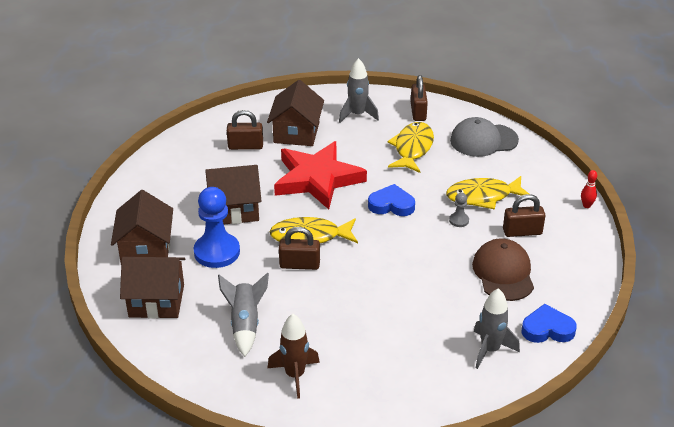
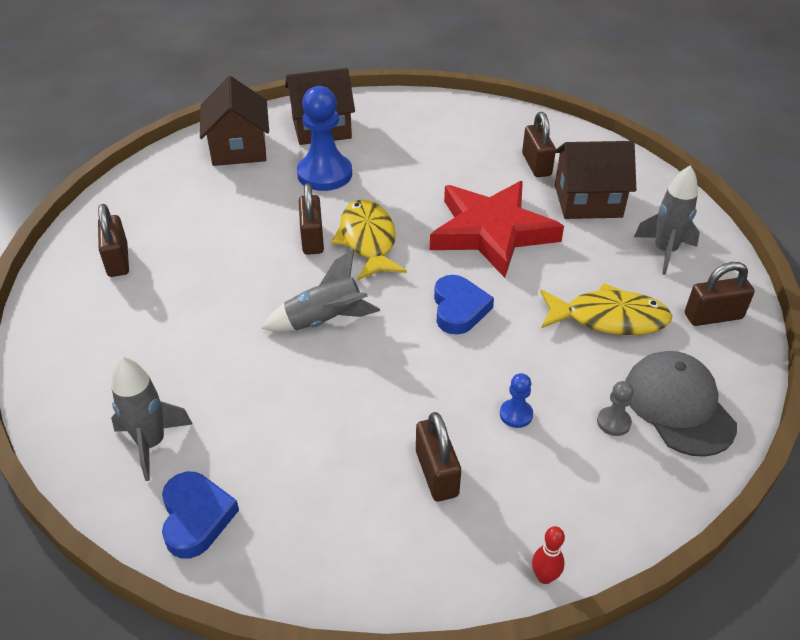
camera: 80 degrees right, 5 degrees up
brown house [205,165,262,224] -> none
grey rocket [218,272,269,357] -> grey rocket moved to [261,250,380,332]
brown rocket [268,314,320,399] -> brown padlock [98,204,129,277]
yellow fish [446,176,529,210] -> blue pawn [500,373,533,428]
grey pawn [449,193,469,227] -> grey pawn moved to [597,381,634,436]
brown cap [472,239,534,301] -> none

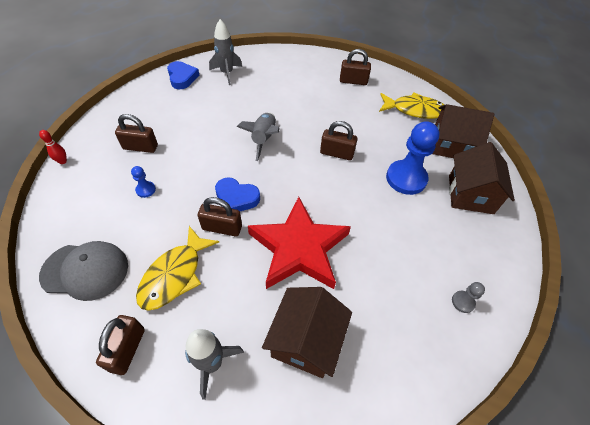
camera: 110 degrees right, 10 degrees up
blue heart [162,472,239,559] -> blue heart turned 120 degrees counterclockwise [167,61,199,89]
yellow fish [331,200,407,280] -> yellow fish moved to [379,92,444,119]
brown padlock [522,112,556,177] -> brown padlock moved to [198,197,242,237]
grey pawn [597,381,634,436] -> grey pawn moved to [452,282,485,313]

